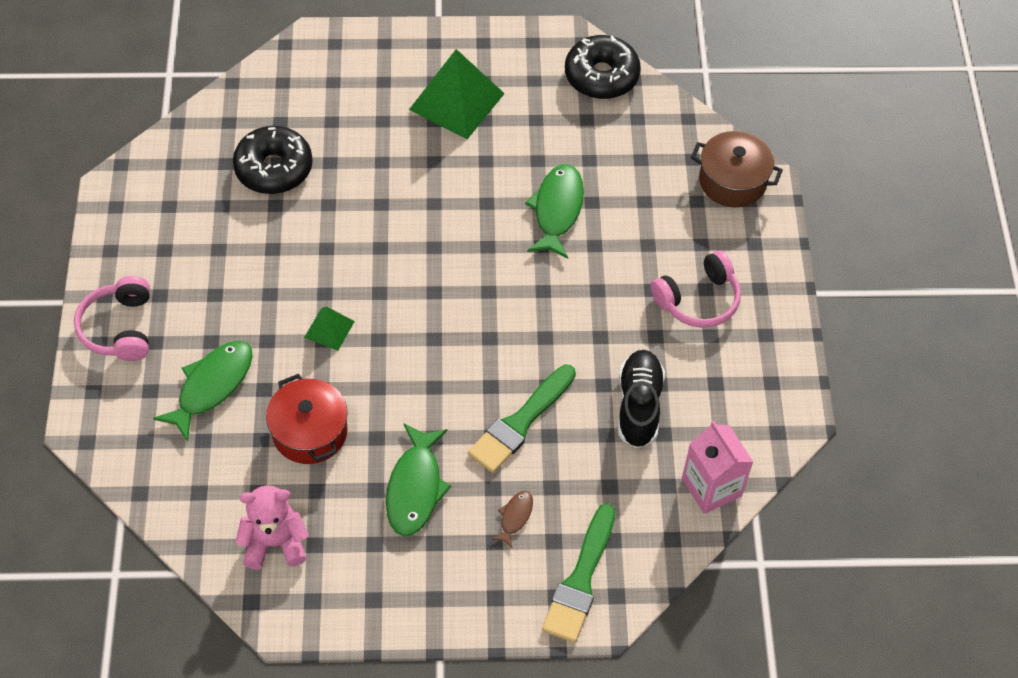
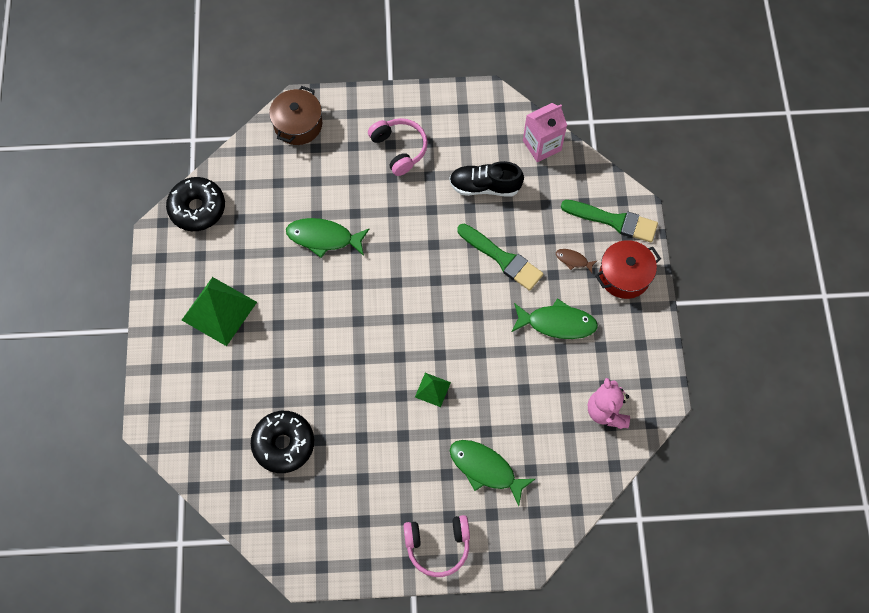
camera: 90 degrees left, 10 degrees up
red pot [266,374,348,464] -> red pot moved to [595,240,661,299]

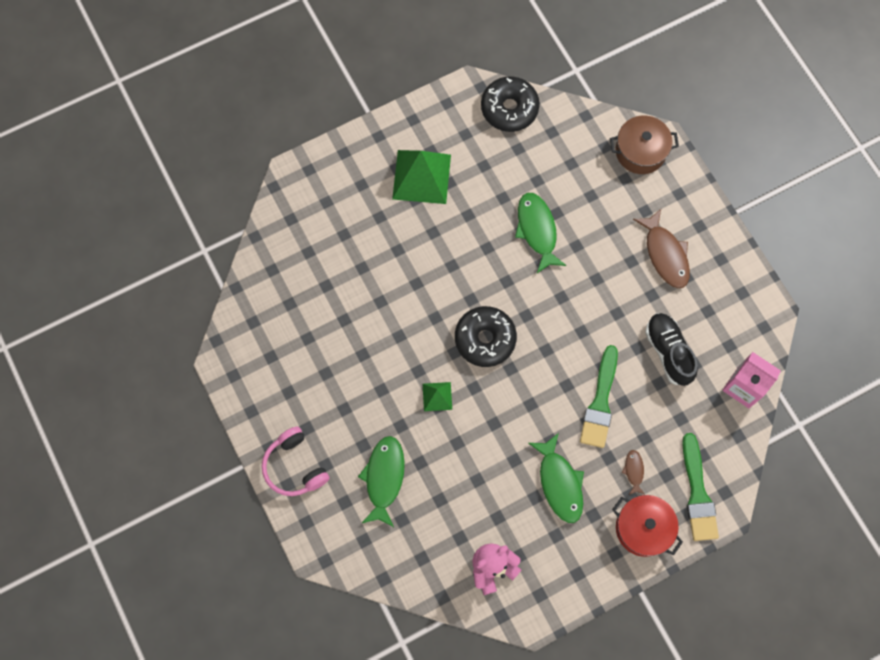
camera: 65 degrees right, 5 degrees up
black donut [251,411,314,473] -> black donut moved to [455,306,517,367]
pink headphones [368,118,428,176] -> brown fish [633,209,690,288]

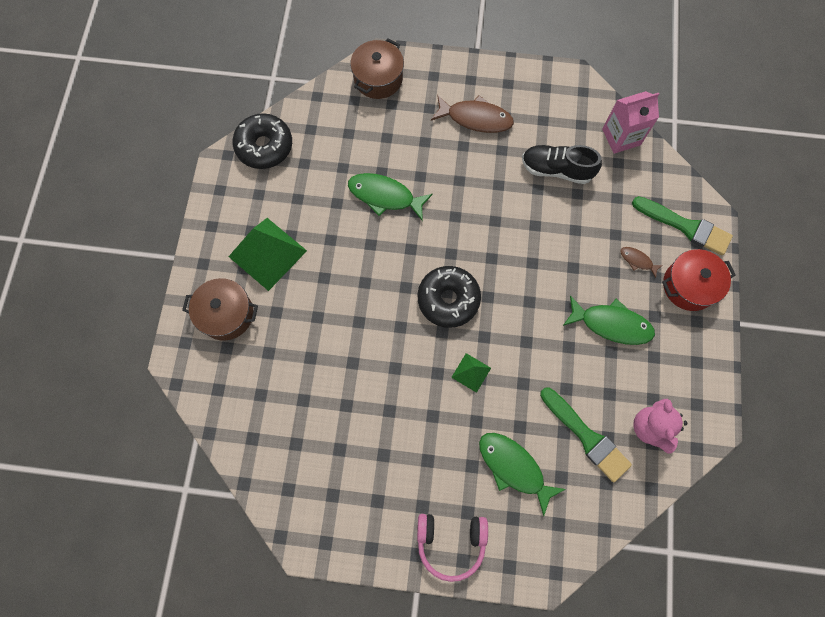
camera: 55 degrees left, 0 degrees up
green brush [580,345,618,448] -> green brush moved to [540,388,632,483]
none -> brown pot [182,278,258,341]

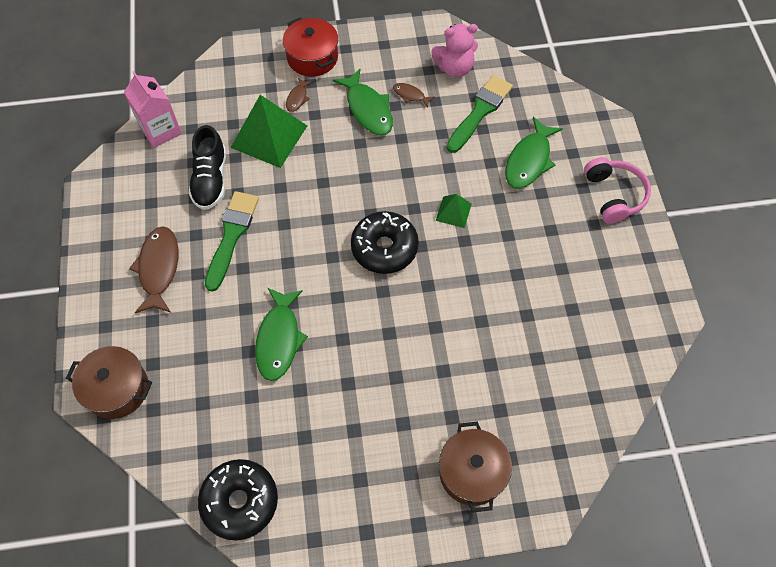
camera: 105 degrees left, 10 degrees down
green pyramid [228,218,307,291] -> green pyramid moved to [231,95,307,168]
green fish [563,296,655,345] -> green fish turned 150 degrees clockwise [333,69,393,135]
green brush [632,196,733,255] -> green brush moved to [205,191,259,292]
none -> brown fish [393,83,435,108]

